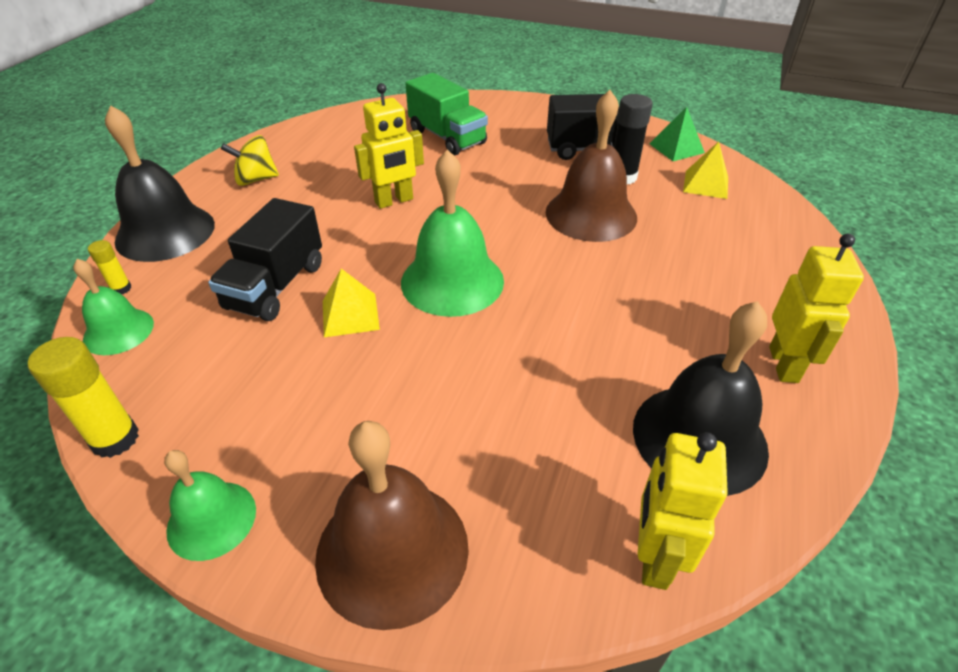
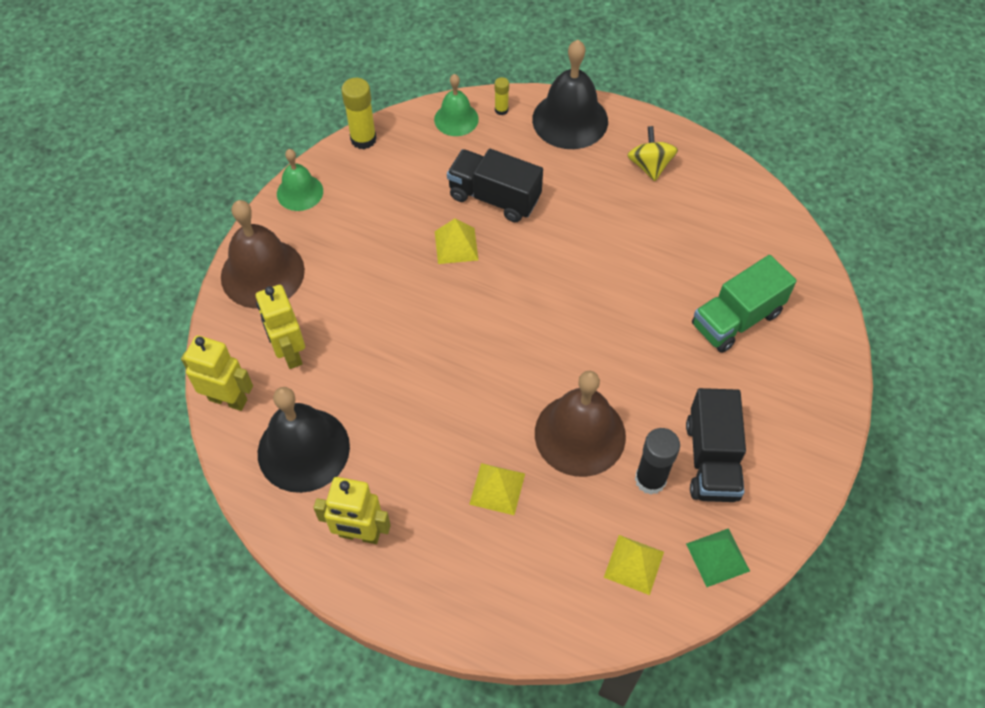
camera: 95 degrees right, 15 degrees up
yellow robot [354,83,424,209] -> yellow robot moved to [256,285,305,369]
green bell [401,149,504,317] -> none
none -> yellow pyramid [469,463,525,515]

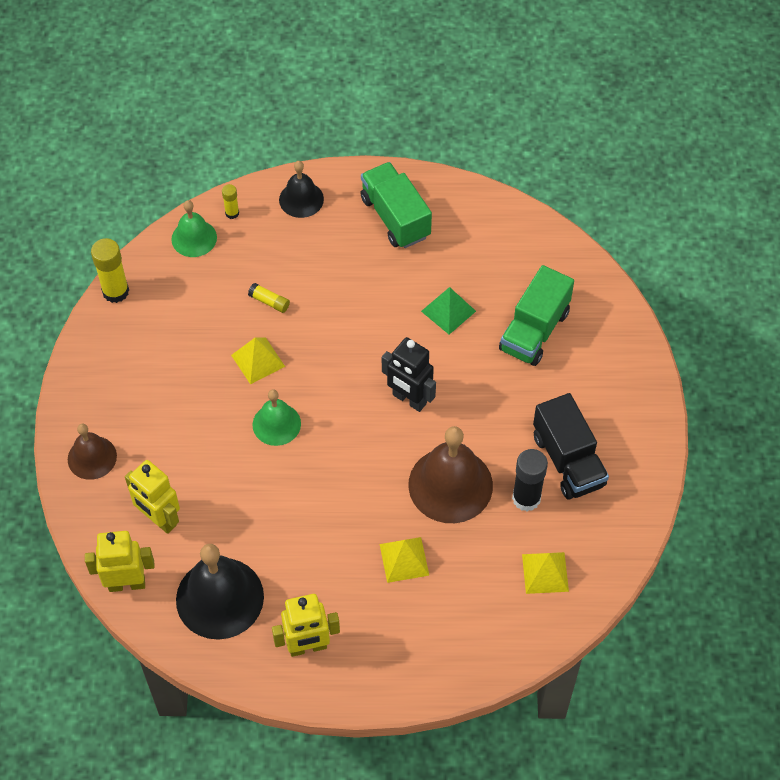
camera: 25 degrees left, 0 degrees up
brown bell [221,200,305,309] -> brown bell [68,424,117,480], size x0.59
green bell [277,149,323,211] -> green bell moved to [253,389,301,446]
black truck [447,149,543,222] -> yellow glue stick [248,283,290,313]
black bell [532,40,608,149] -> black bell [279,161,324,218], size x0.59
yellow spinning top [627,126,678,181] -> green truck [360,162,432,248]
green pyramid [686,528,750,587] -> green pyramid moved to [421,287,476,335]
none -> black robot [382,337,436,412]

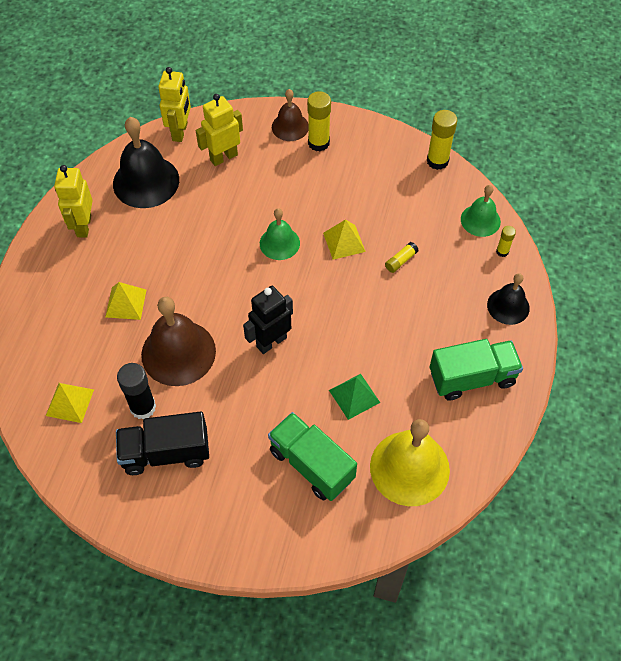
camera: 105 degrees right, 0 degrees up
none -> yellow glue stick [307,91,331,151]
none -> yellow bell [370,419,450,506]

